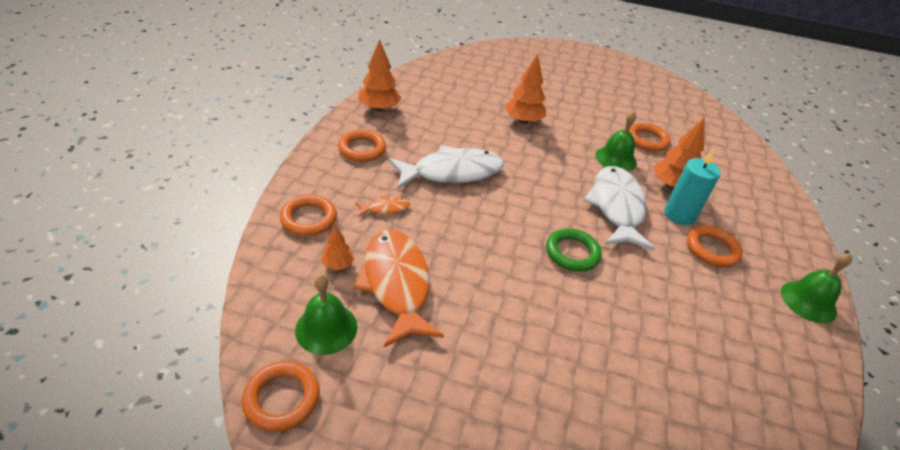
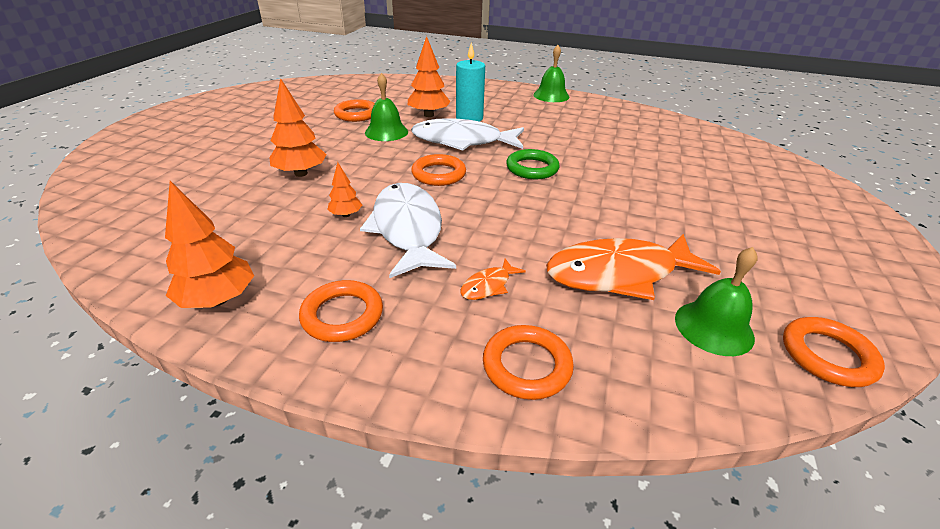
camera: 85 degrees left, 5 degrees down
orange tree [321,225,354,270] -> orange tree moved to [327,162,362,217]
orange fish [356,195,410,217] -> orange fish turned 120 degrees counterclockwise [460,259,526,300]
orange ring [687,226,743,267] -> orange ring moved to [411,154,466,186]

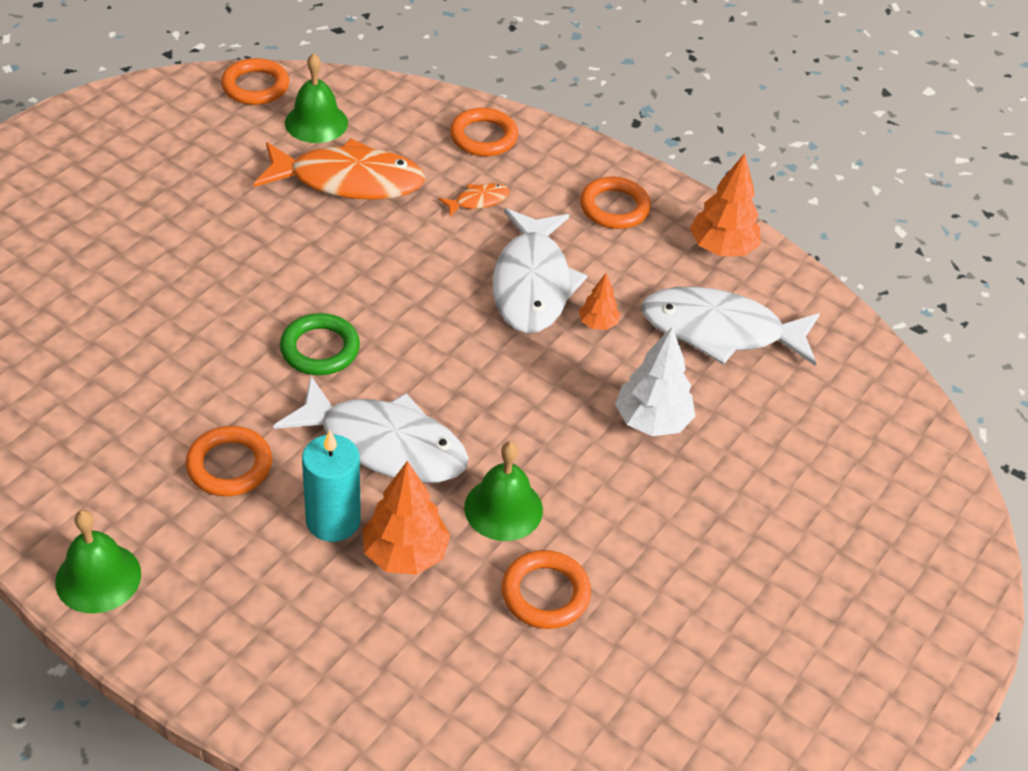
camera: 165 degrees left, 10 degrees up
orange tree [269,78,326,177] -> white tree [615,327,695,436]
orange ring [411,154,466,186] -> orange ring moved to [185,426,272,496]
none -> white fish [641,287,820,366]

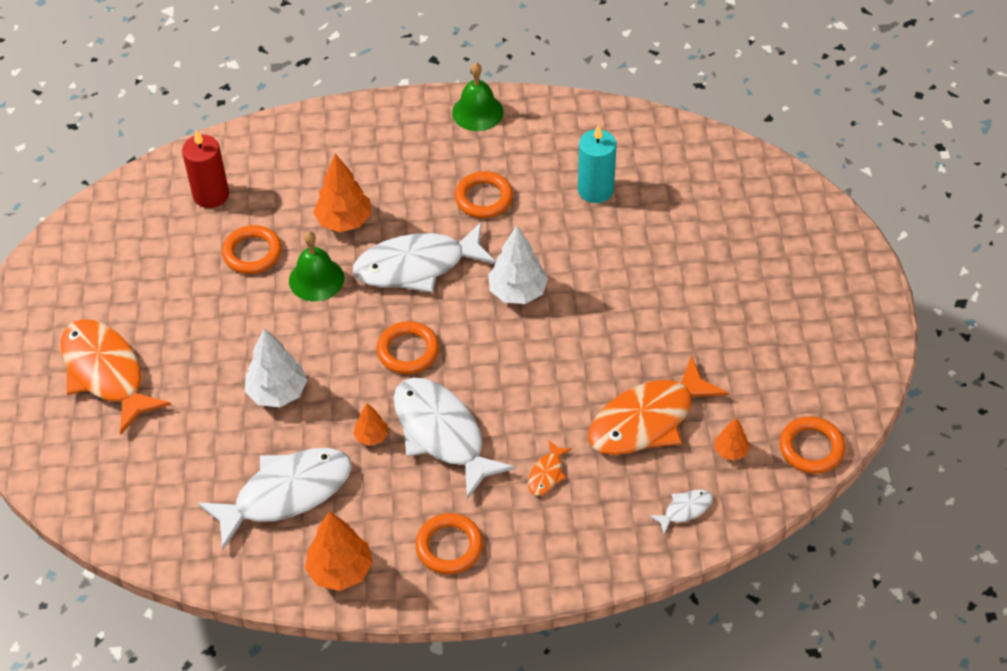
camera: 145 degrees right, 5 degrees up
green ring [280,313,360,375] -> white tree [488,226,548,304]
green bell [285,53,348,143] -> orange tree [714,417,750,461]
turquoise candle [302,430,361,542] -> turquoise candle moved to [578,124,616,203]
orange ring [450,108,518,157] -> orange ring moved to [377,321,439,374]
none -> orange fish [61,319,171,434]
none -> red candle [182,130,229,208]
none -> white fish [649,489,713,535]

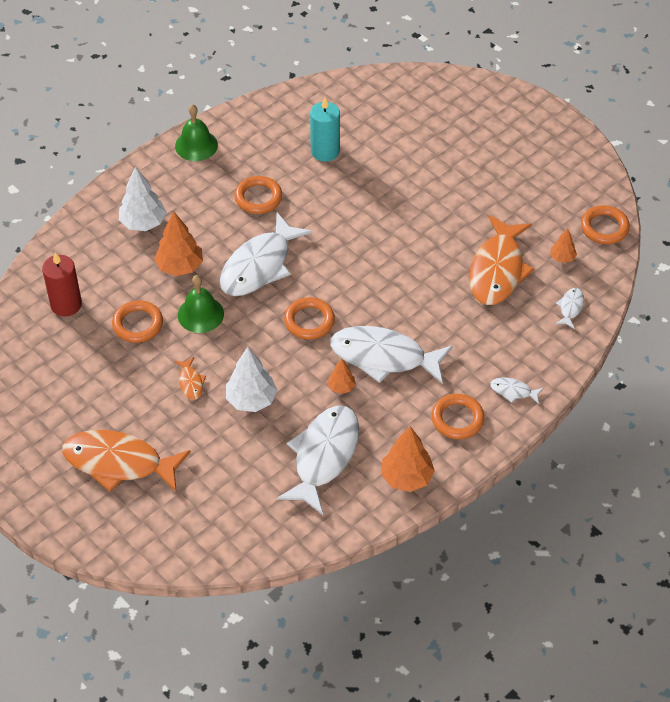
camera: 40 degrees left, 0 degrees up
white tree [488,226,548,304] -> white tree moved to [119,167,166,231]
orange fish [528,440,572,496] -> orange fish moved to [175,357,206,400]
none -> white fish [490,378,543,404]

